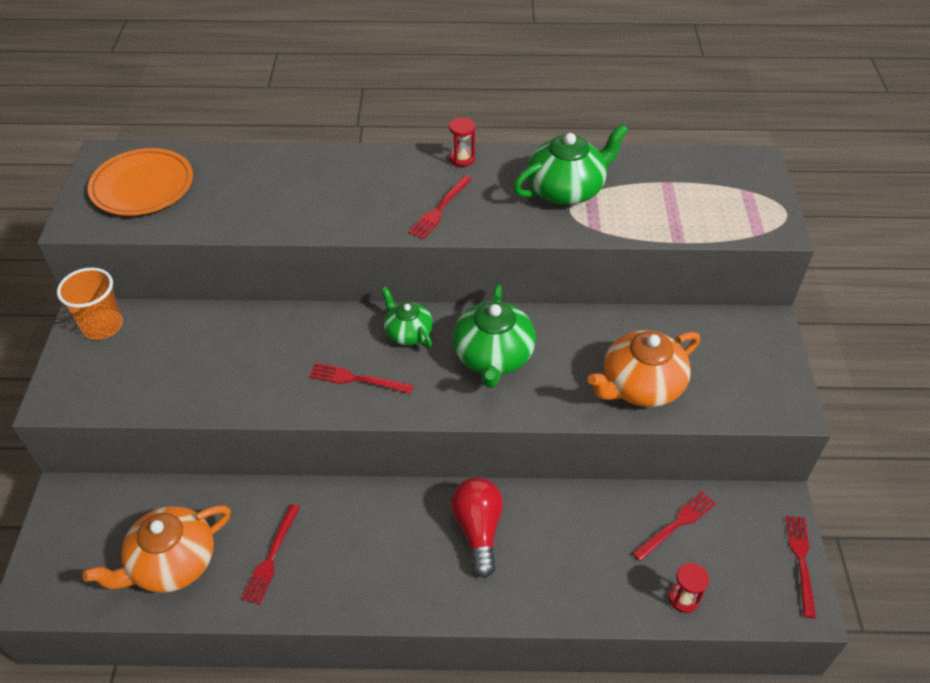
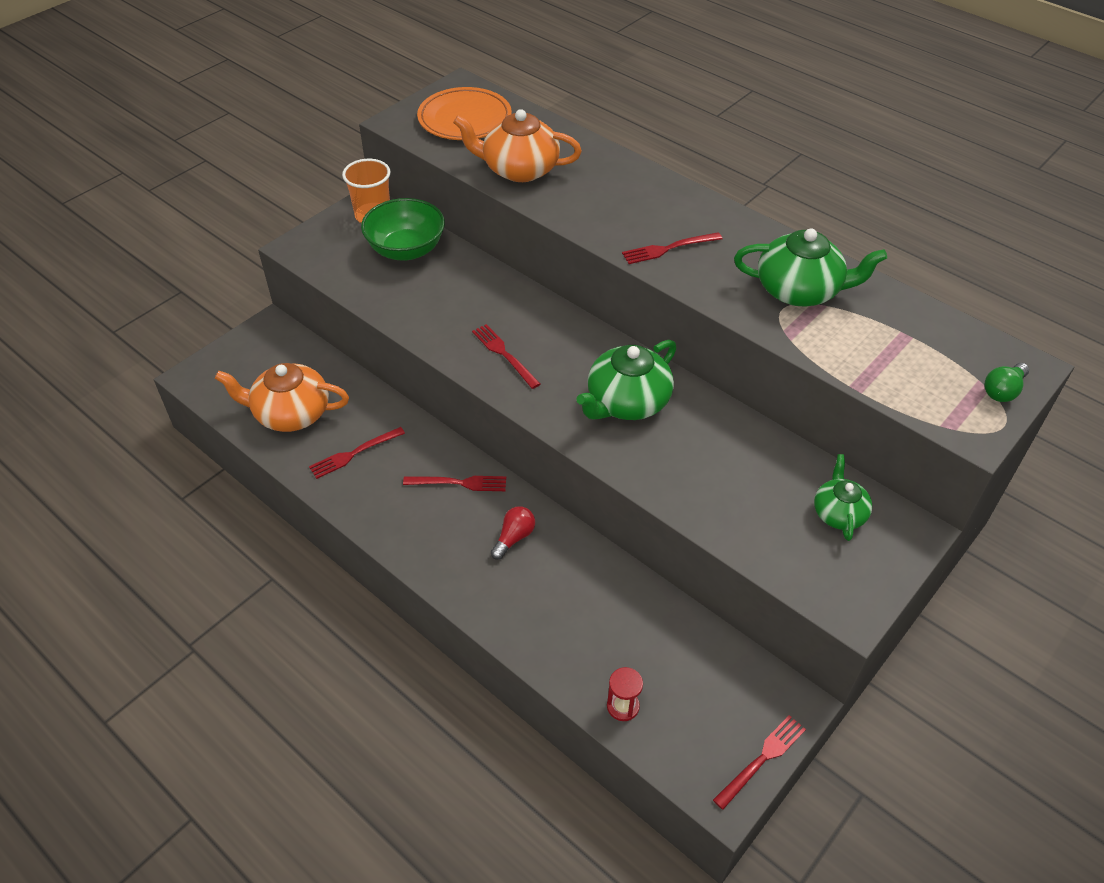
camera: 40 degrees right, 0 degrees up
green teapot [381,287,433,348] -> green teapot moved to [814,454,872,541]
red hourglass [449,117,475,167] -> none
red light bulb [451,477,503,578] -> red light bulb [491,506,535,560], size x0.62
orange teapot [588,330,700,407] -> orange teapot moved to [453,109,582,182]
red fork [632,491,716,561] -> red fork moved to [403,476,506,491]
none -> green bowl [361,198,445,261]
none -> green light bulb [984,363,1029,402]

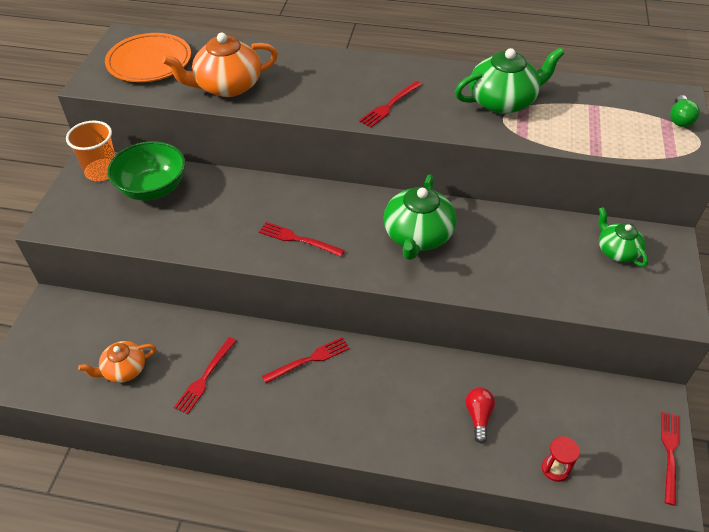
camera: 30 degrees left, 0 degrees up
orange teapot [215,363,349,432] -> orange teapot [78,341,156,383], size x0.60
red light bulb [491,506,535,560] -> red light bulb moved to [466,387,495,443]

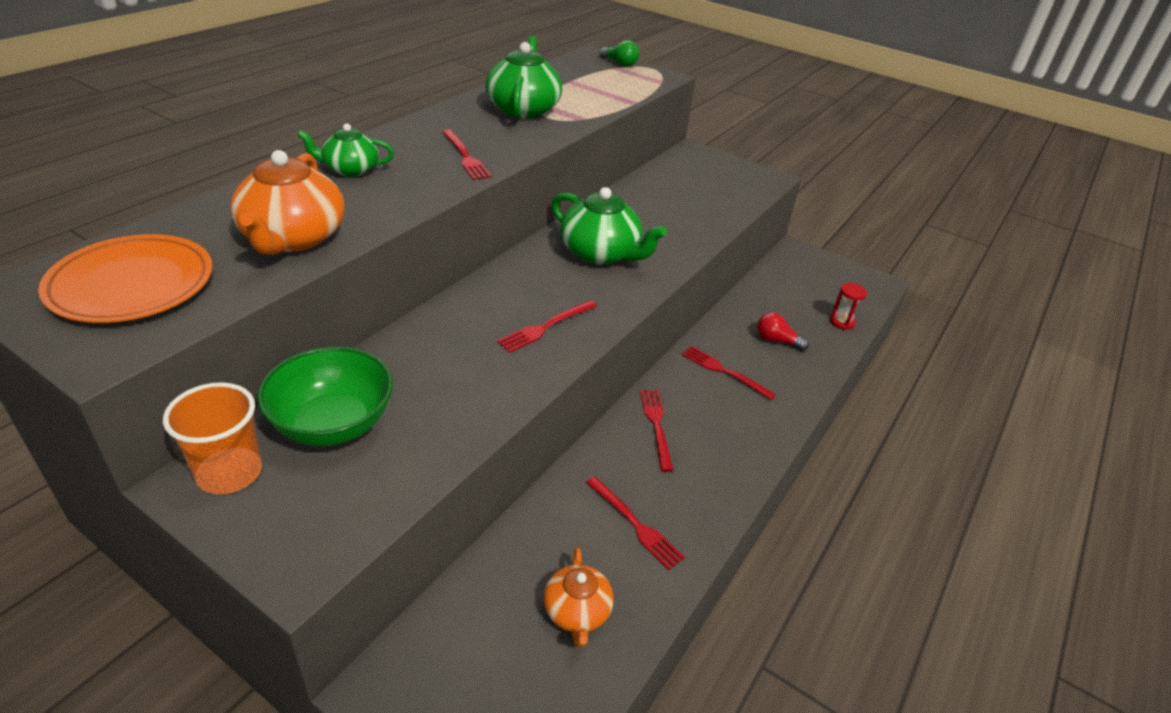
camera: 70 degrees left, 10 degrees down
green teapot [598,207,648,267] -> green teapot moved to [297,123,394,177]
red fork [661,412,680,506] -> red fork moved to [681,346,776,400]

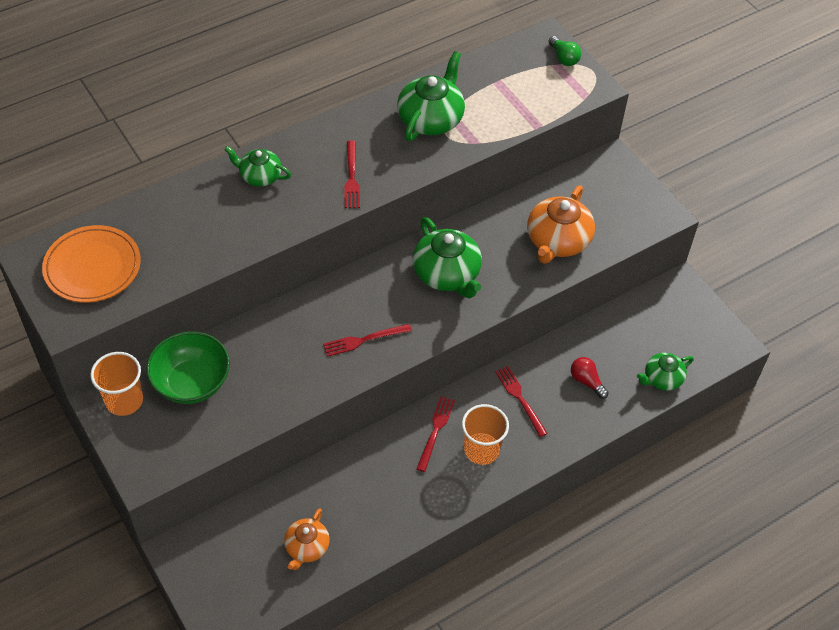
camera: 25 degrees right, 15 degrees up
orange teapot [230,150,345,255] -> orange teapot moved to [527,185,595,264]
red fork [586,476,685,570] -> none
red hourglass [830,283,867,330] -> green teapot [637,353,694,391]
none -> orange cup [462,404,509,465]

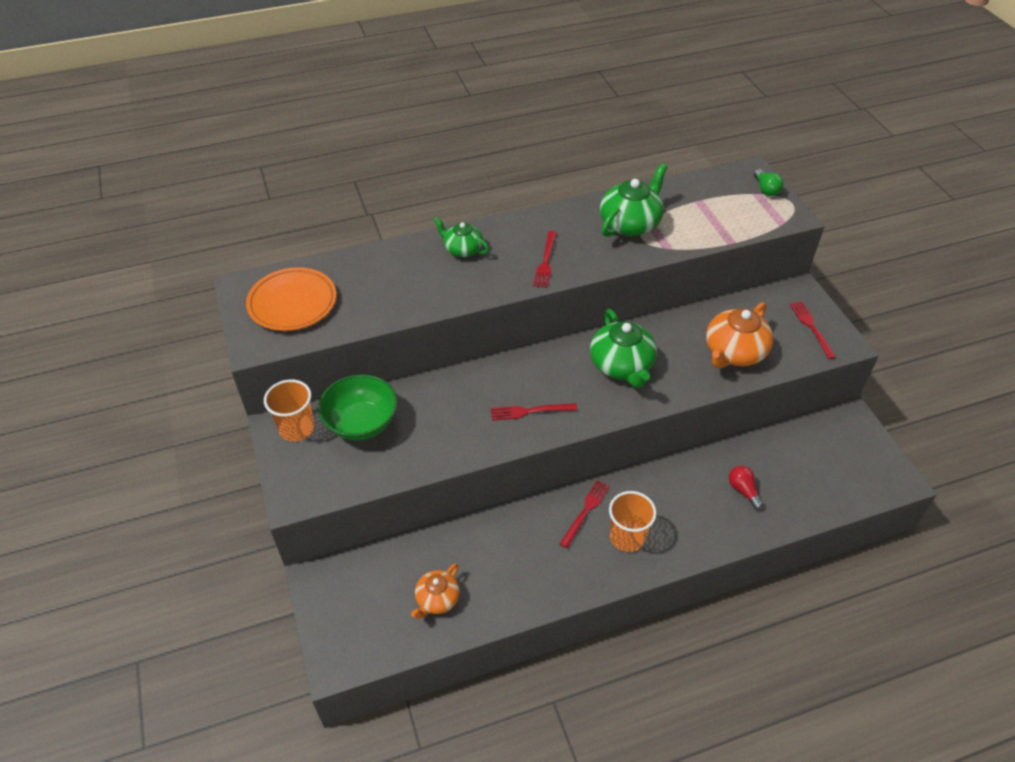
camera: 15 degrees right, 5 degrees down
red fork [495,366,548,437] -> red fork moved to [790,301,836,359]
green teapot [637,353,694,391] -> none

